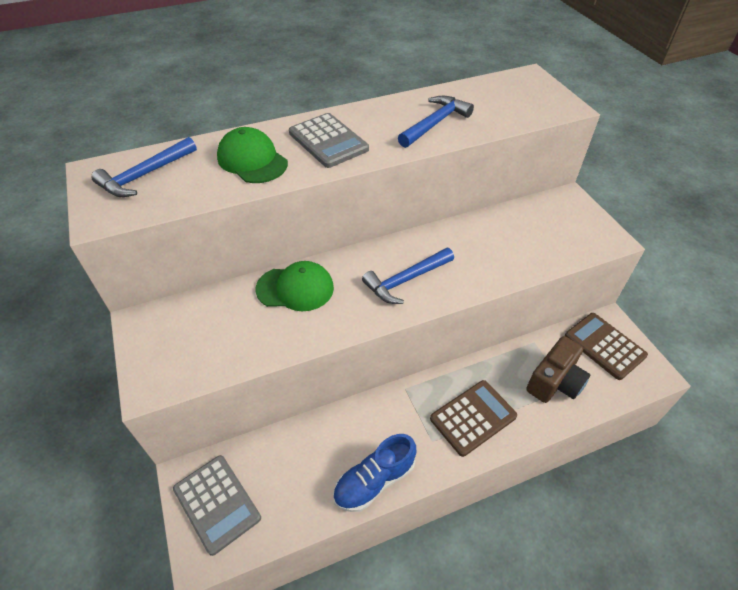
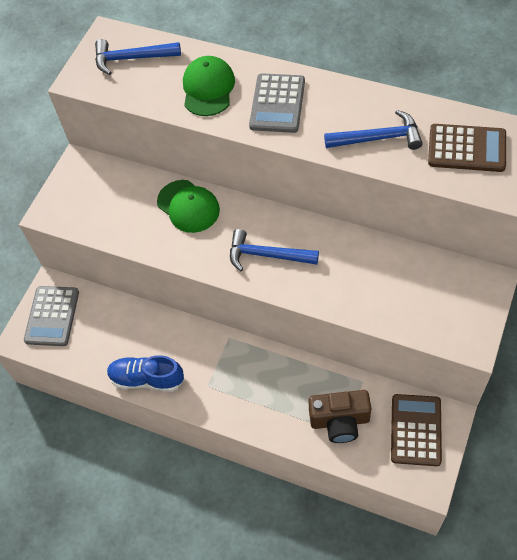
camera: 50 degrees right, 10 degrees up
brown calculator [430,380,517,457] -> brown calculator moved to [428,124,506,172]

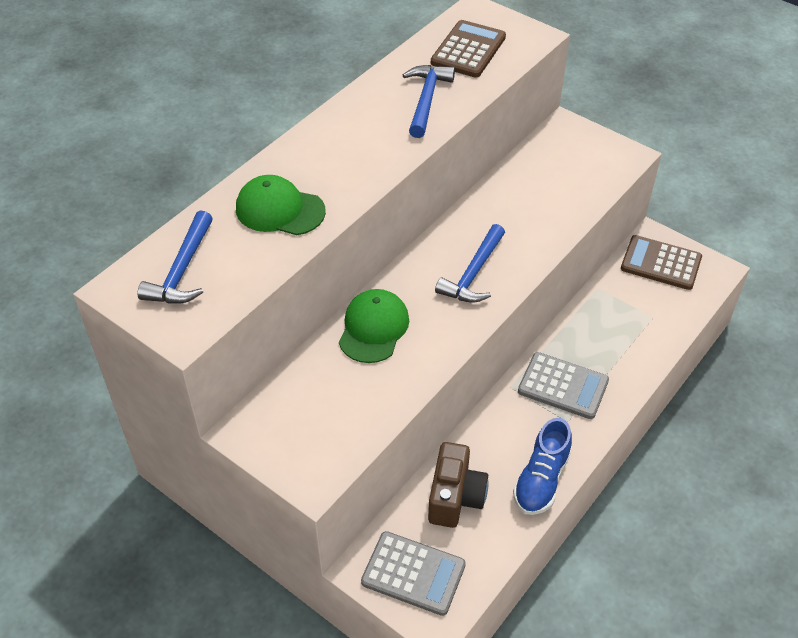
camera: 80 degrees left, 10 degrees down
green cap [157,180,220,233] -> green cap turned 45 degrees counterclockwise [339,289,409,363]
grey calculator [249,73,305,133] -> grey calculator moved to [518,352,609,419]
brown camera [308,390,371,443] -> brown camera moved to [428,442,489,528]

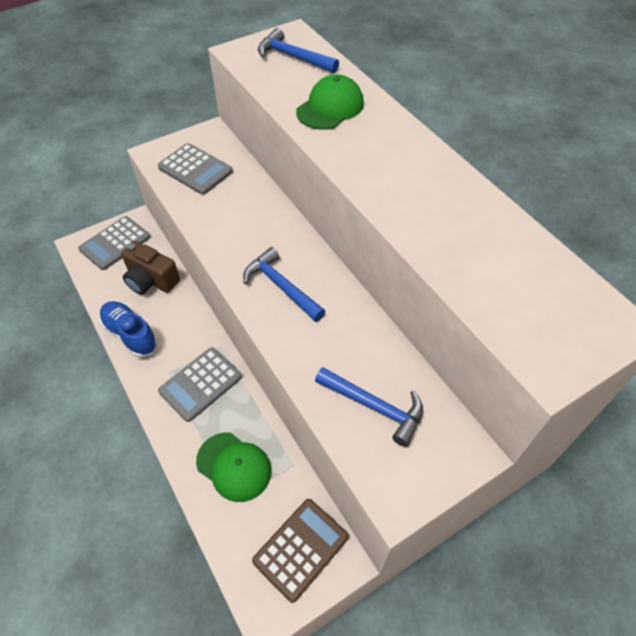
camera: 110 degrees right, 5 degrees up
green cap [339,289,409,363] -> green cap moved to [196,432,271,502]
blue hammer [403,65,455,138] -> blue hammer moved to [315,367,423,447]
brown calculator [431,20,506,78] -> none
none -> grey calculator [158,143,233,195]

